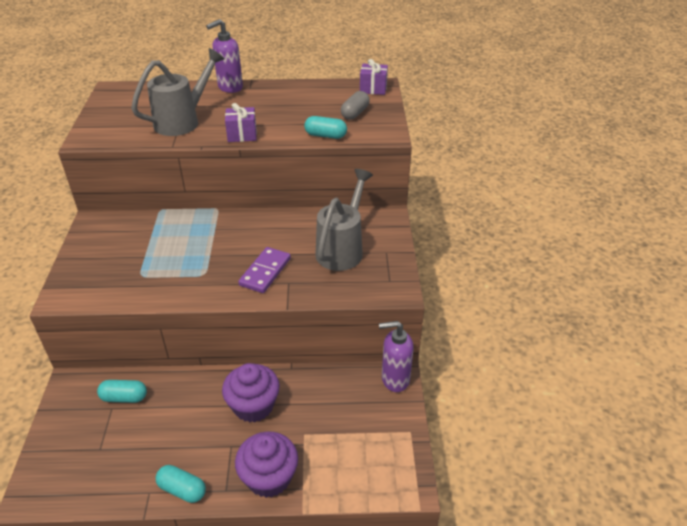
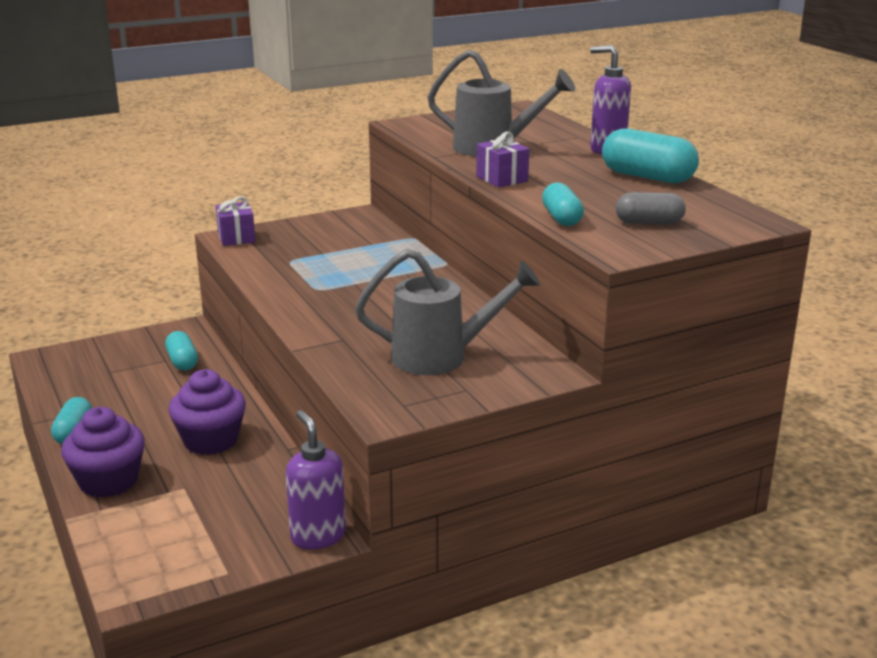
camera: 65 degrees right, 15 degrees down
purple domino [238,247,291,293] -> none
purple gift [360,59,388,95] -> purple gift moved to [216,196,255,246]
none -> turquoise capsule [602,129,699,183]

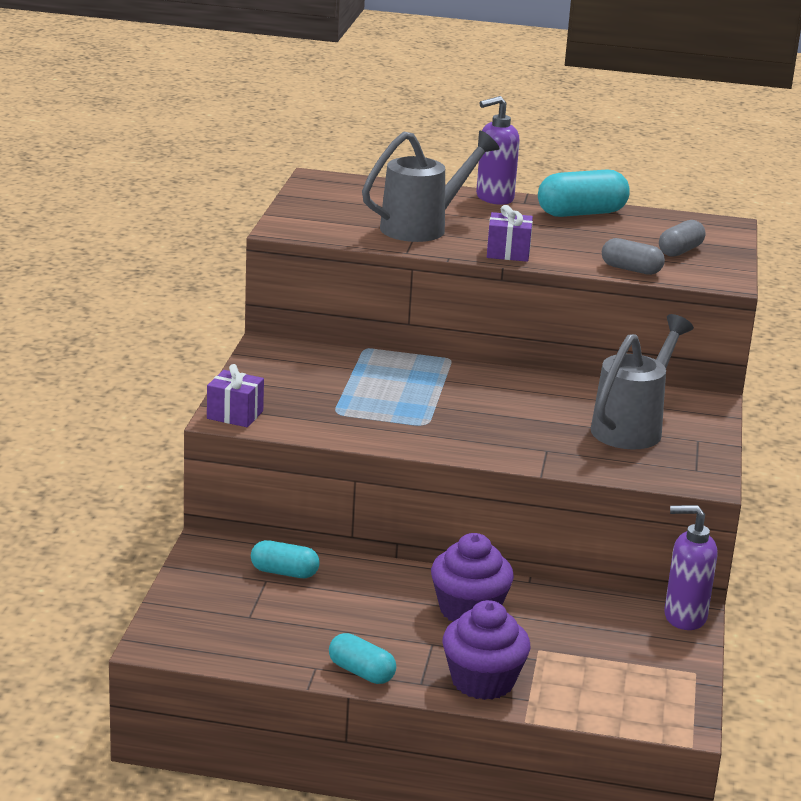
camera: 55 degrees left, 0 degrees up
turquoise capsule [542,182,584,226] -> grey capsule [602,238,665,275]

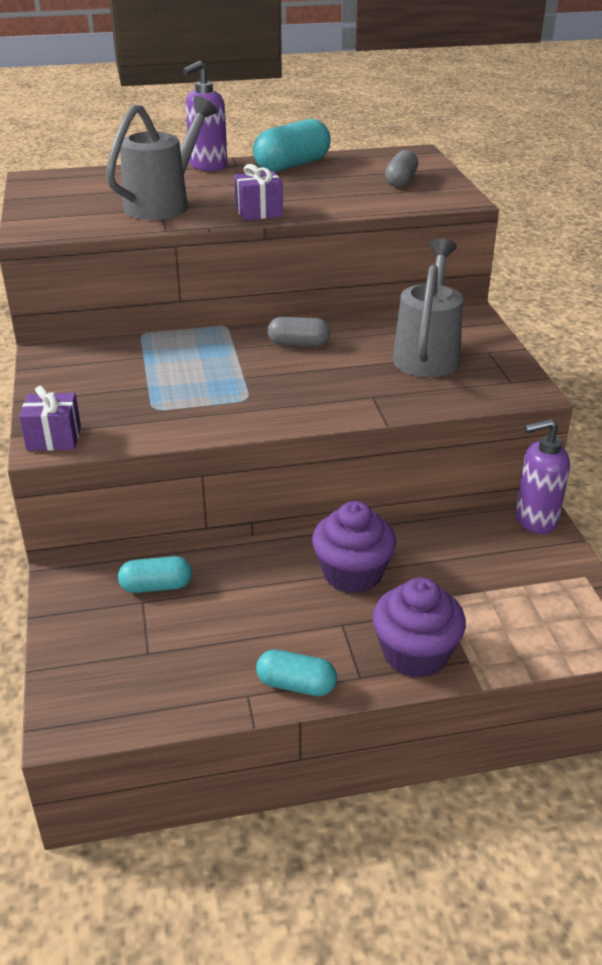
camera: 20 degrees left, 10 degrees up
grey capsule [602,238,665,275] -> grey capsule moved to [268,317,331,347]

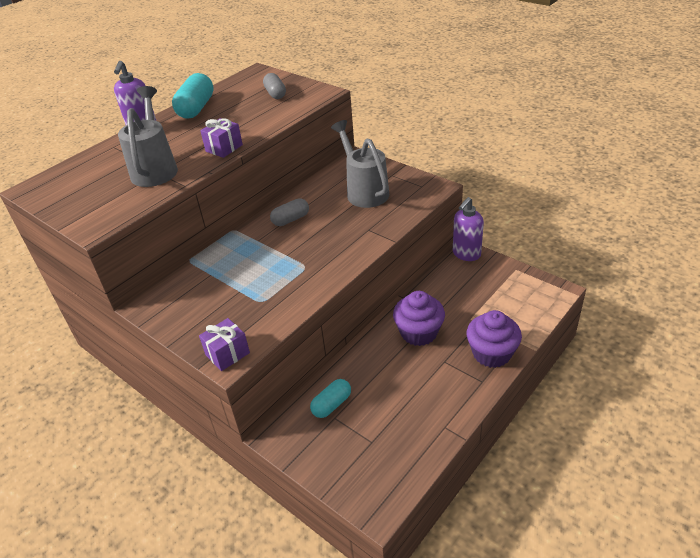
camera: 35 degrees left, 5 degrees up
turquoise capsule [256,650,337,696] -> none

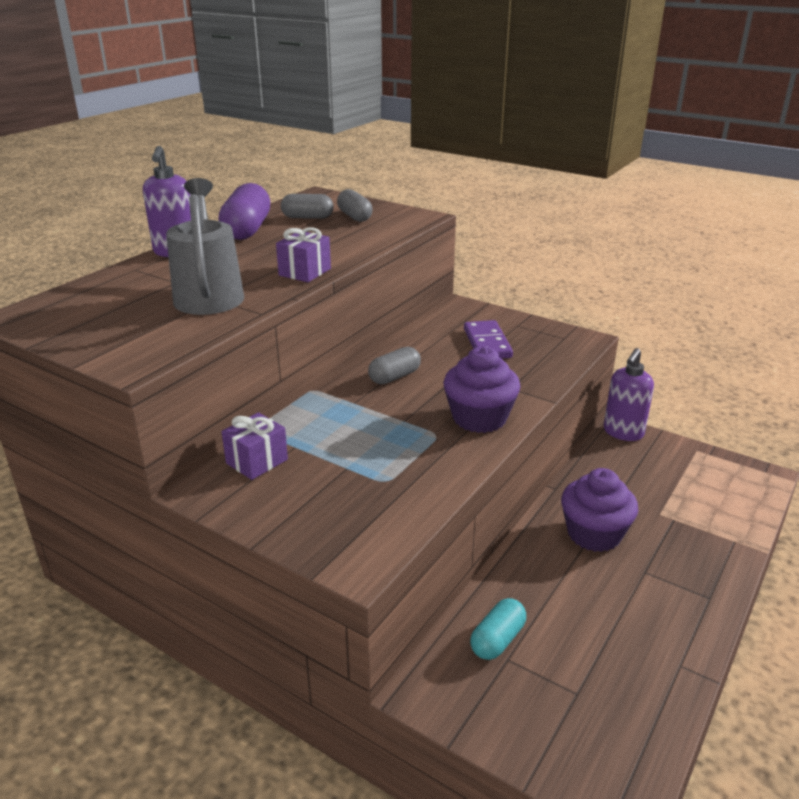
camera: 10 degrees left, 10 degrees down
turquoise capsule [172,73,214,119] -> purple capsule [218,183,270,240]
purple gift [199,318,250,371] -> purple gift moved to [221,412,288,480]
grey watering can [331,120,389,208] -> purple domino [464,320,513,359]
purple cupcake [466,310,522,368] -> purple cupcake moved to [443,346,520,433]
none -> grey capsule [281,194,334,219]

